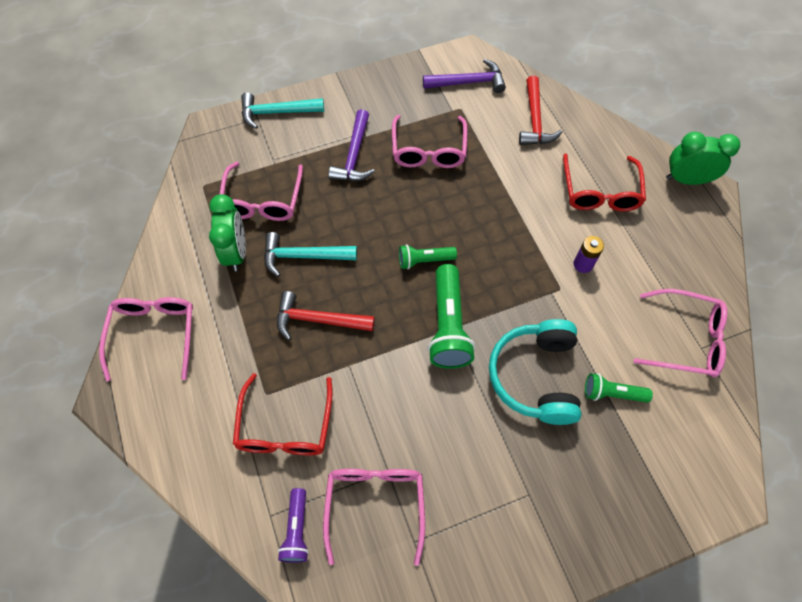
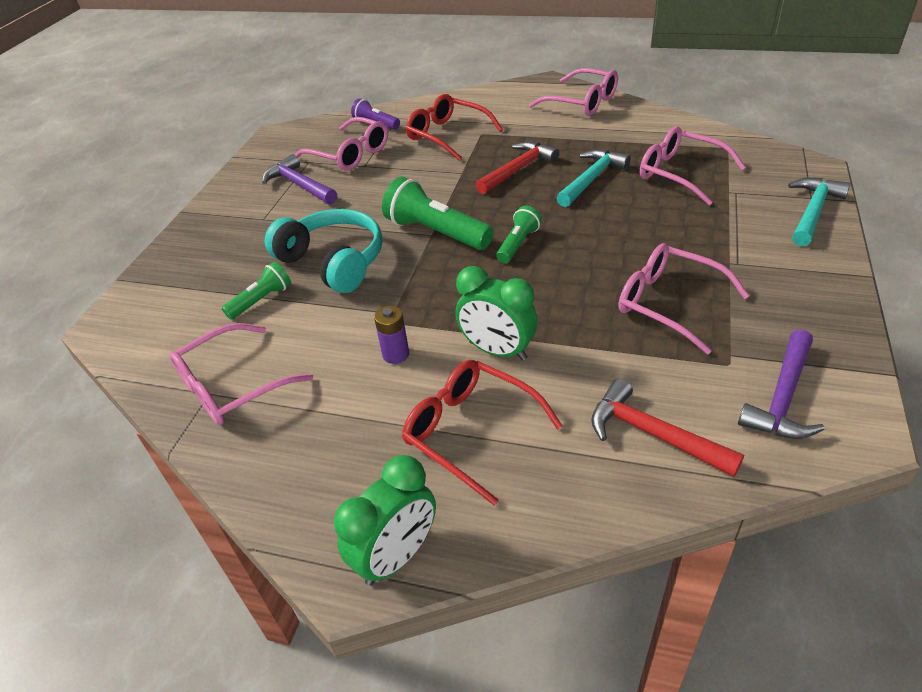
camera: 130 degrees right, 20 degrees down
green clock [209,194,246,271] -> green clock moved to [456,266,538,361]
purple hammer [328,109,375,181] -> purple hammer moved to [262,154,337,204]

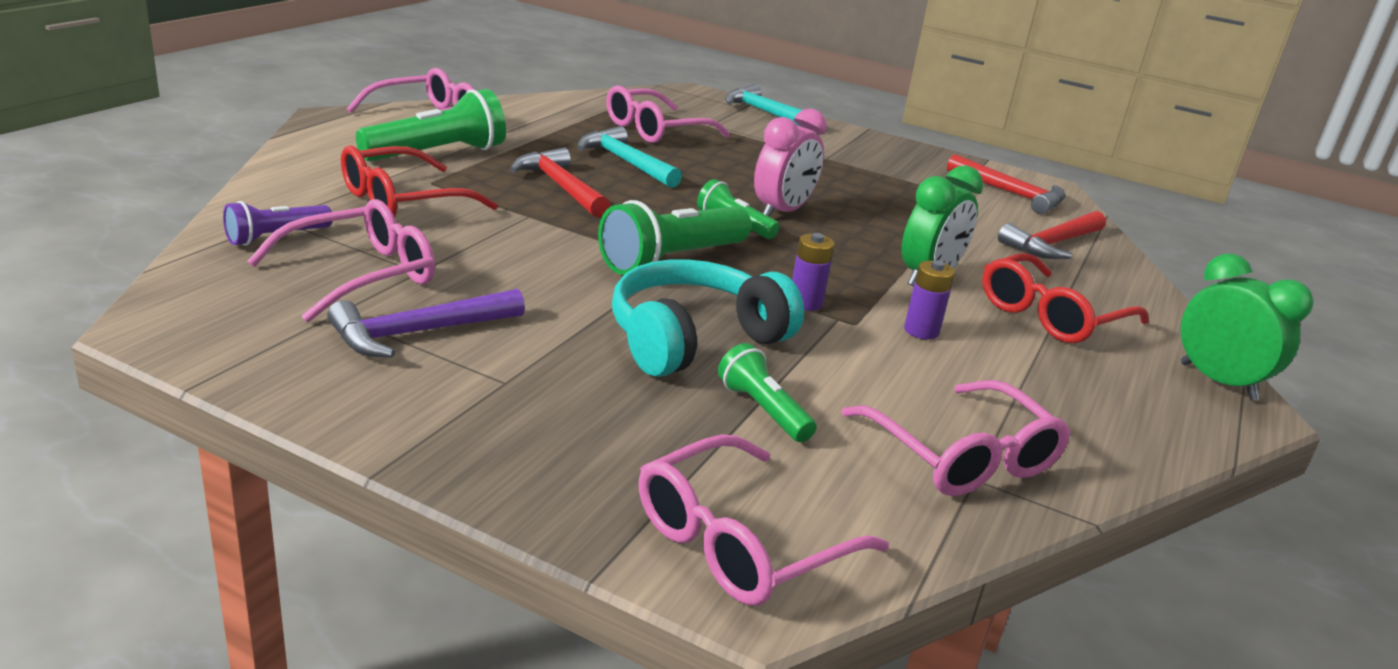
camera: 85 degrees left, 15 degrees down
pink glasses [618,243,750,354] -> pink glasses moved to [639,434,889,606]
purple hammer [738,329,825,439] -> red hammer [947,154,1065,214]
none -> green flashlight [356,89,506,162]
none -> pink clock [754,109,827,217]
none -> purple battery [792,233,835,311]

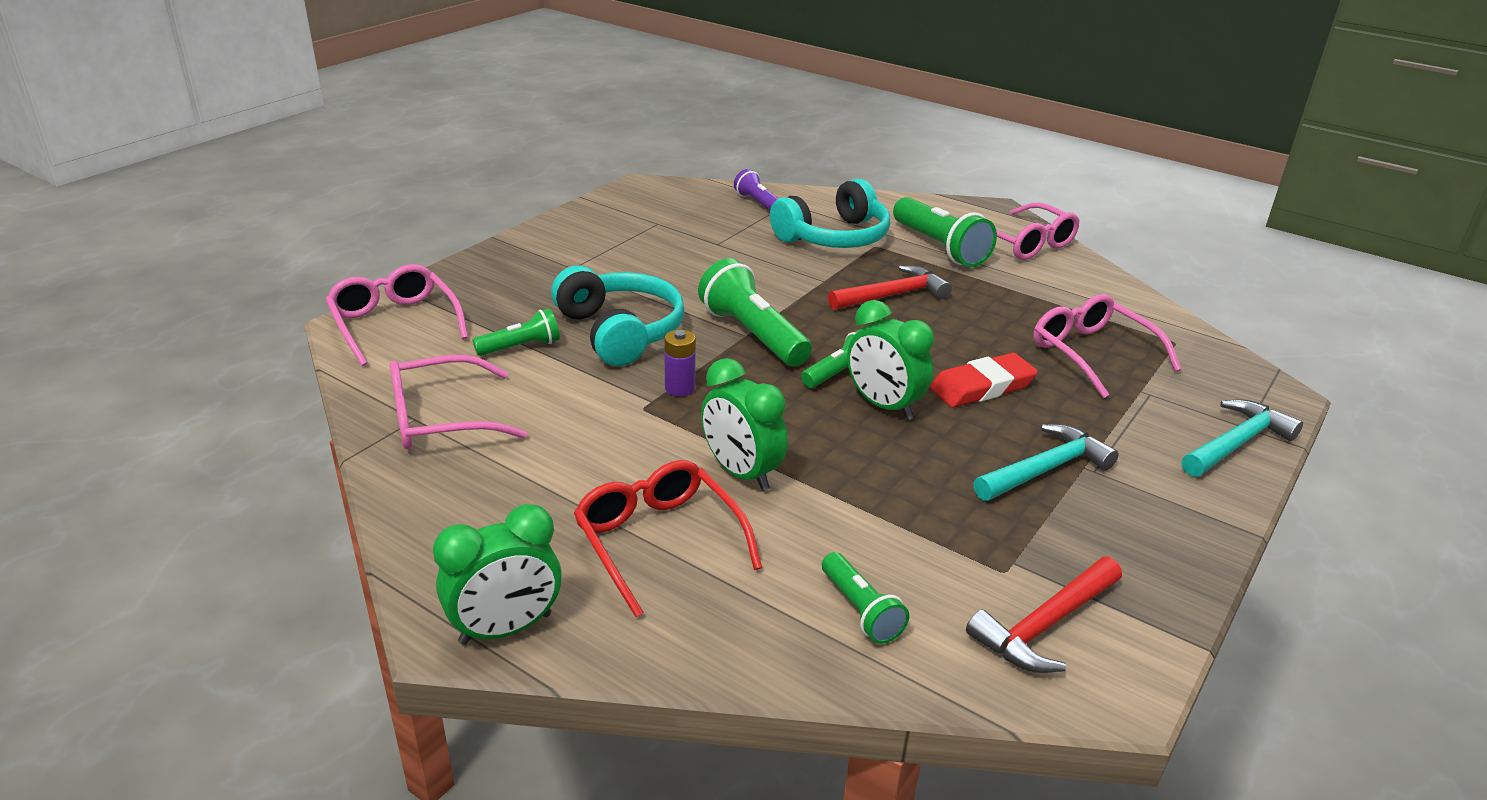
camera: 100 degrees right, 5 degrees up
pink glasses [247,199,435,322] -> none
purple hammer [327,289,525,358] -> none
red glasses [341,145,498,217] -> turquoise headphones [770,179,890,248]
turquoise hammer [578,126,682,188] -> turquoise hammer moved to [974,424,1119,501]
pink clock [754,109,827,217] -> green clock [847,300,934,420]
purple battery [904,260,955,340] -> none
red hammer [998,211,1106,259] -> green flashlight [822,552,909,644]
none -> red eraser [929,353,1038,407]

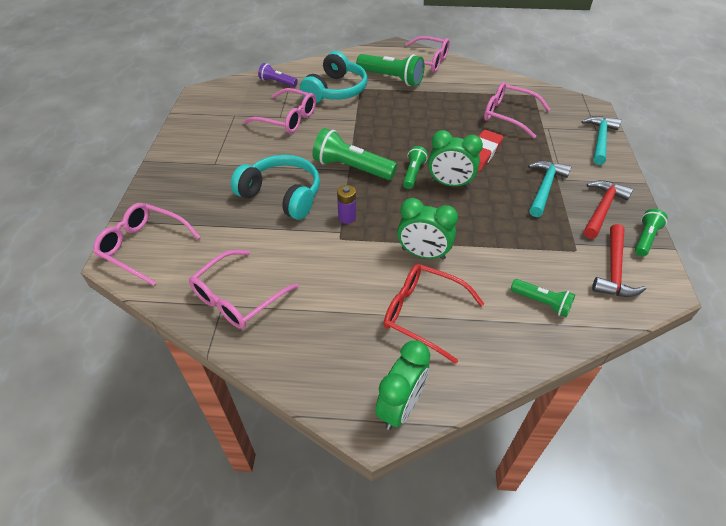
camera: 30 degrees left, 15 degrees up
green flashlight [473,308,560,356] -> green flashlight moved to [635,209,668,257]
red hammer [828,265,952,310] -> red hammer moved to [584,180,633,239]
none -> pink glasses [243,88,316,133]

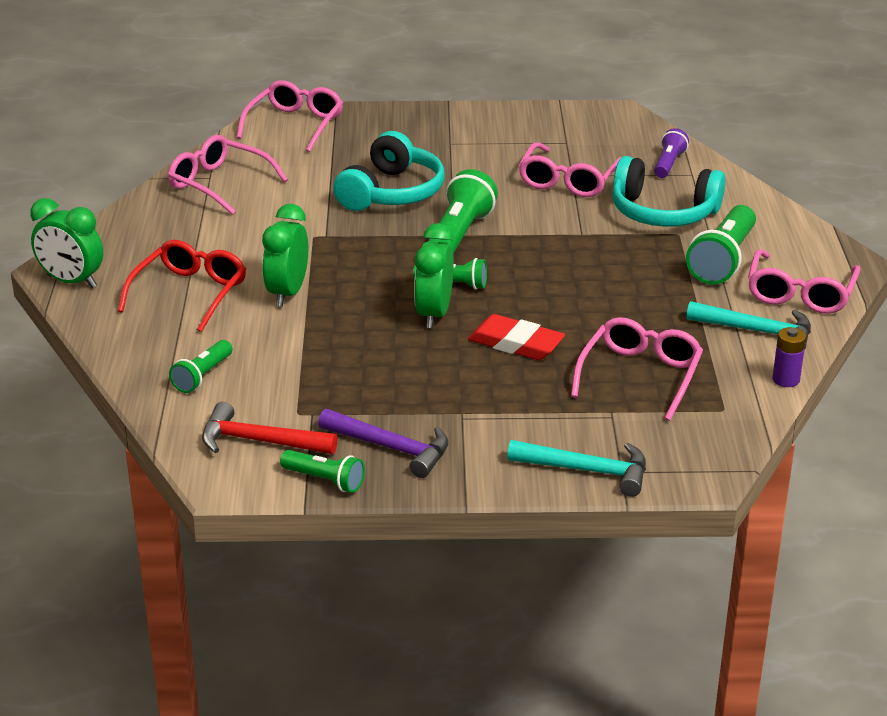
camera: 85 degrees right, 15 degrees down
purple battery [337,185,356,224] -> purple battery moved to [772,327,806,387]
turquoise hammer [528,161,571,217] -> turquoise hammer moved to [686,301,811,350]
red hammer [584,180,633,239] -> purple hammer [318,409,449,478]

